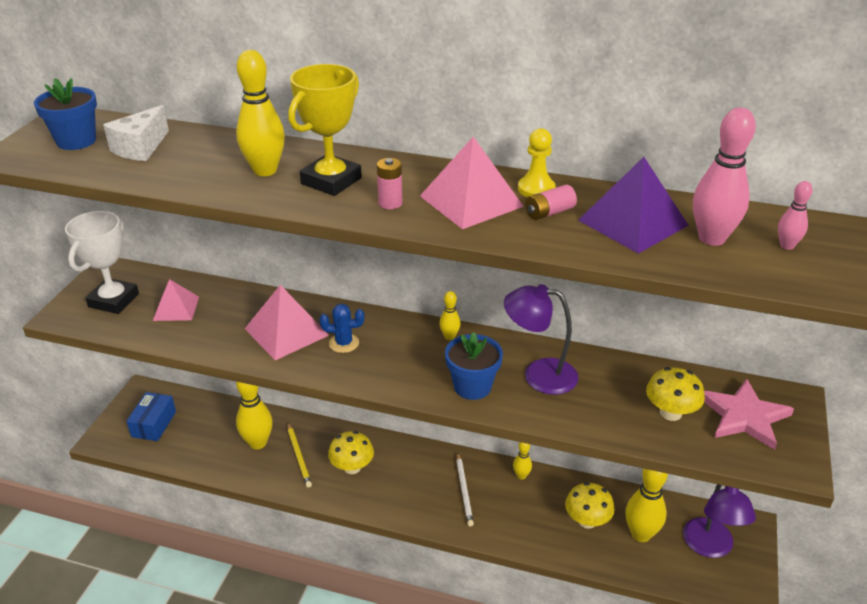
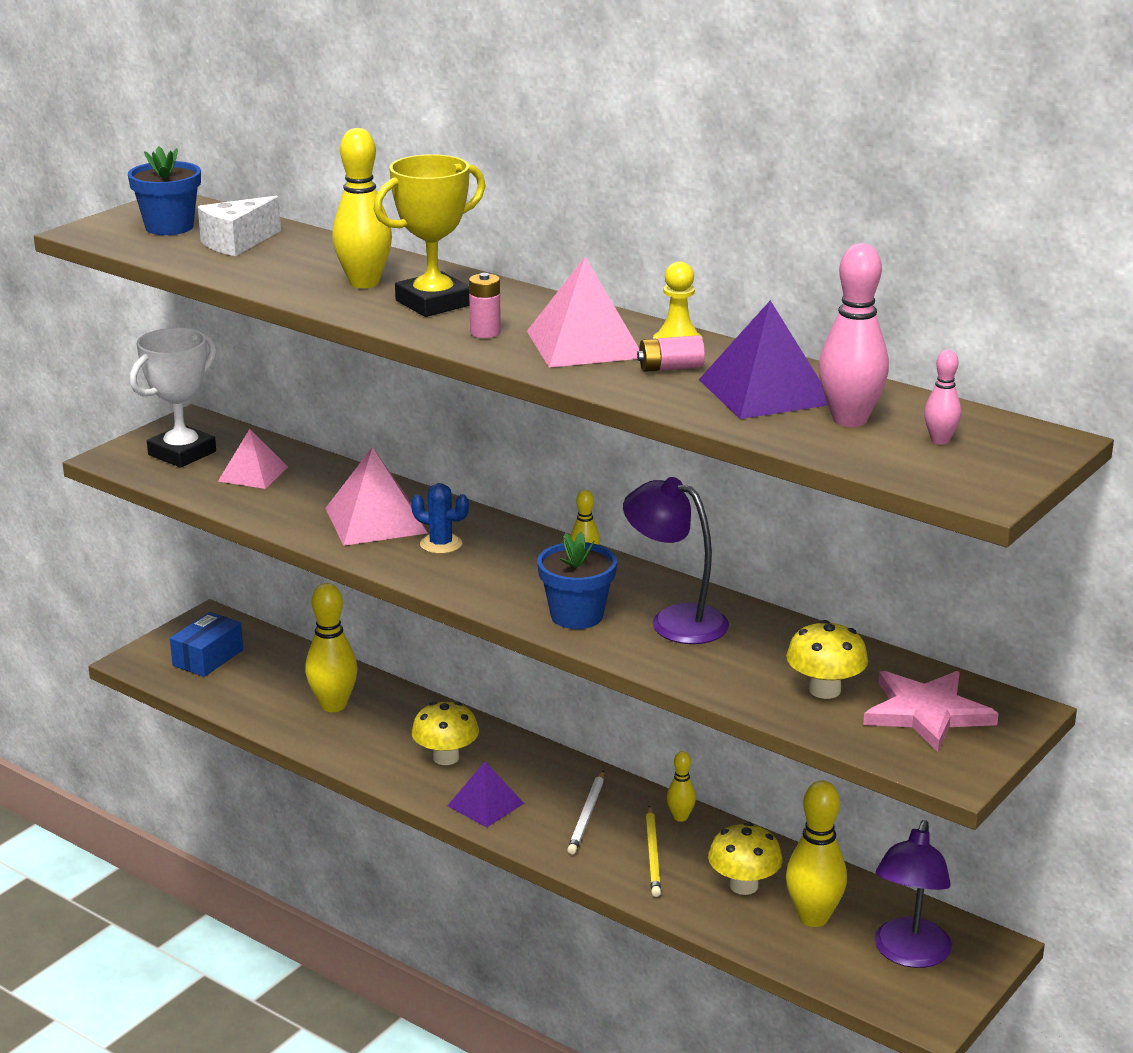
camera: 20 degrees right, 10 degrees down
yellow pencil [288,423,312,488] -> yellow pencil moved to [646,806,661,897]
none -> purple pyramid [447,761,524,828]

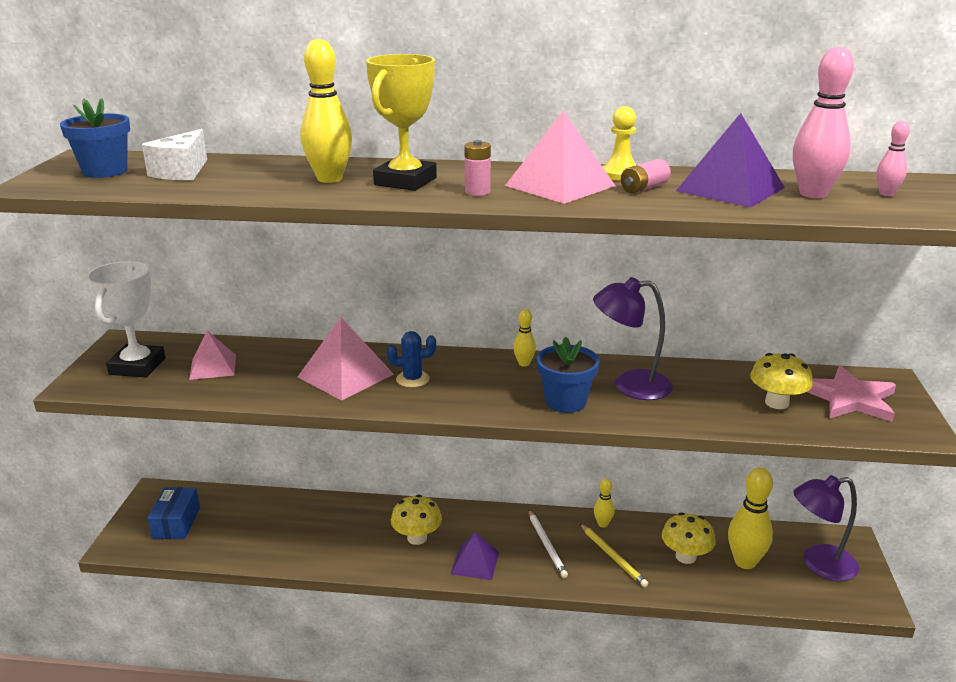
camera: 30 degrees left, 0 degrees up
yellow bowling pin [305,583,358,712] -> none
purple lamp [875,820,952,968] -> purple lamp turned 90 degrees clockwise [793,475,859,581]

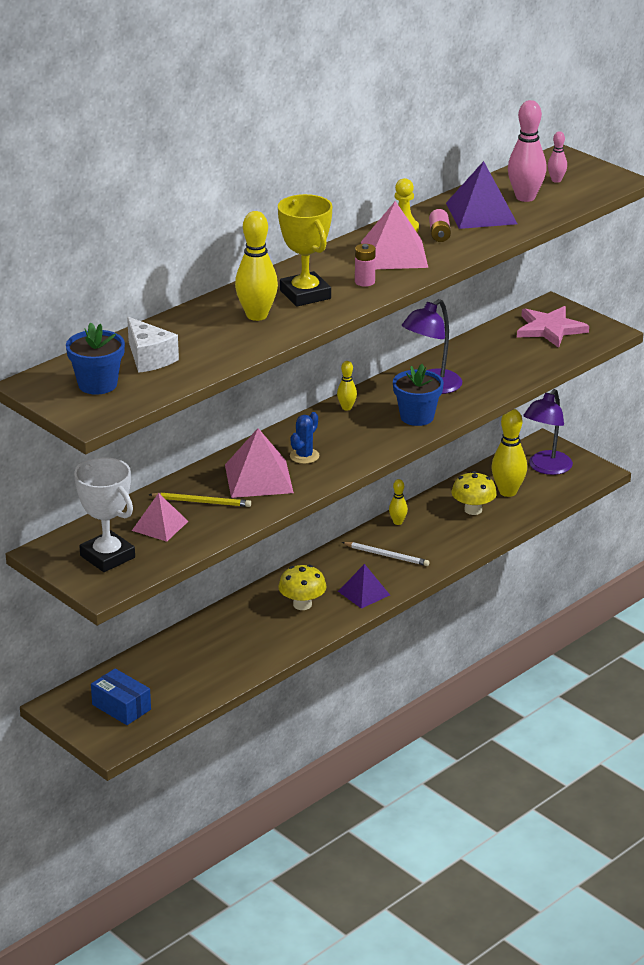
camera: 50 degrees left, 5 degrees up
yellow pencil [580,524,648,587] -> yellow pencil moved to [148,492,251,507]
yellow mushroom [750,353,813,409] -> none

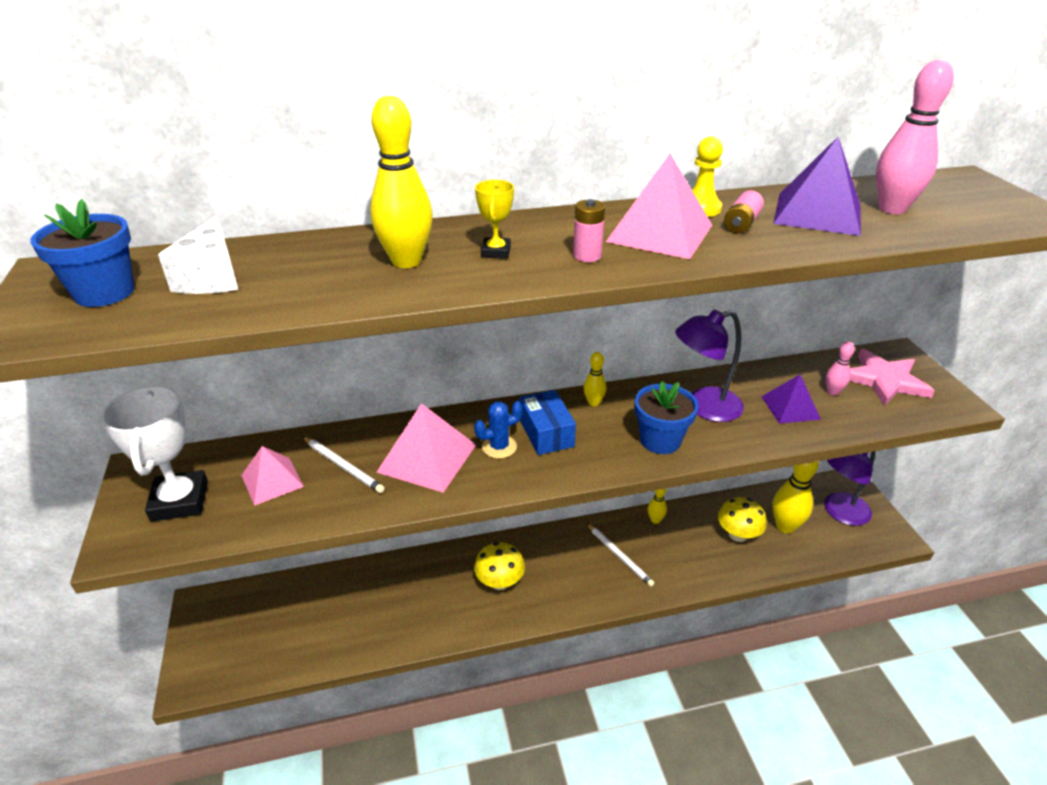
camera: 30 degrees right, 5 degrees up
blue box [91,669,151,725] -> blue box moved to [520,390,576,455]
yellow pencil [148,492,251,507] -> white pencil [302,436,385,493]
yellow trophy [278,194,332,307] -> yellow trophy [475,180,514,259], size x0.50
purple pyramid [338,564,390,609] -> purple pyramid moved to [761,375,821,424]
pink bowling pin [548,131,567,183] -> pink bowling pin moved to [826,342,855,396]

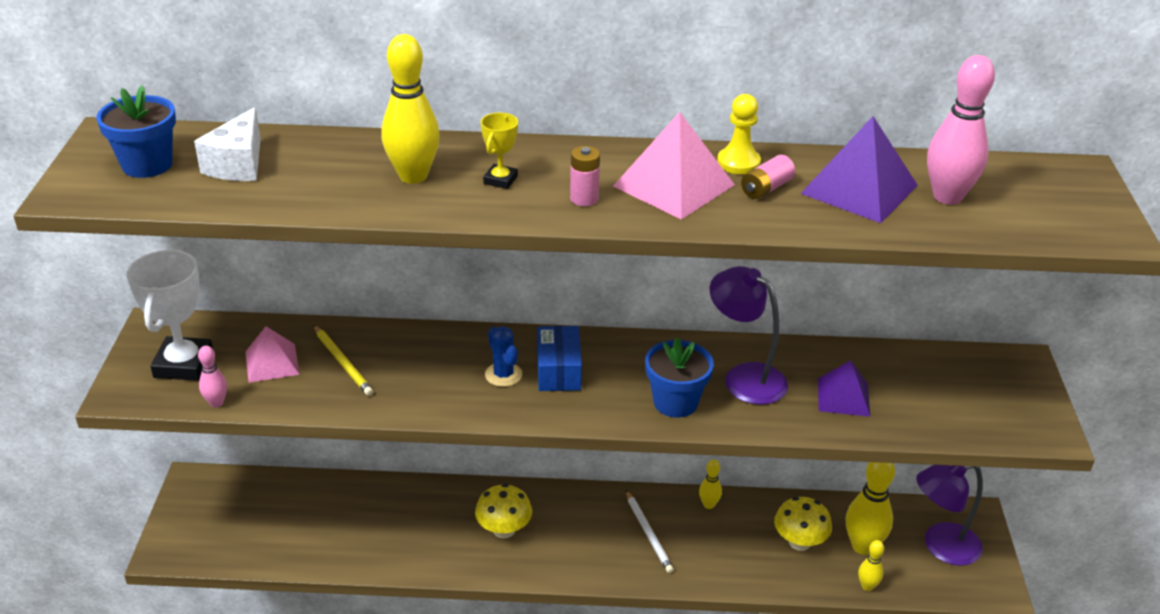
camera: 15 degrees right, 0 degrees up
white pencil [302,436,385,493] -> yellow pencil [314,325,373,396]
pink pyramid [377,403,476,493] -> none
blue cactus [474,401,523,459] -> blue cactus turned 75 degrees clockwise [485,326,522,387]
yellow bowling pin [584,352,606,406] -> yellow bowling pin moved to [858,540,884,591]
purple lamp [675,310,744,422] -> purple lamp turned 45 degrees clockwise [710,266,788,405]
pink bowling pin [826,342,855,396] -> pink bowling pin moved to [198,346,227,407]
pink star [850,349,935,406] -> none

